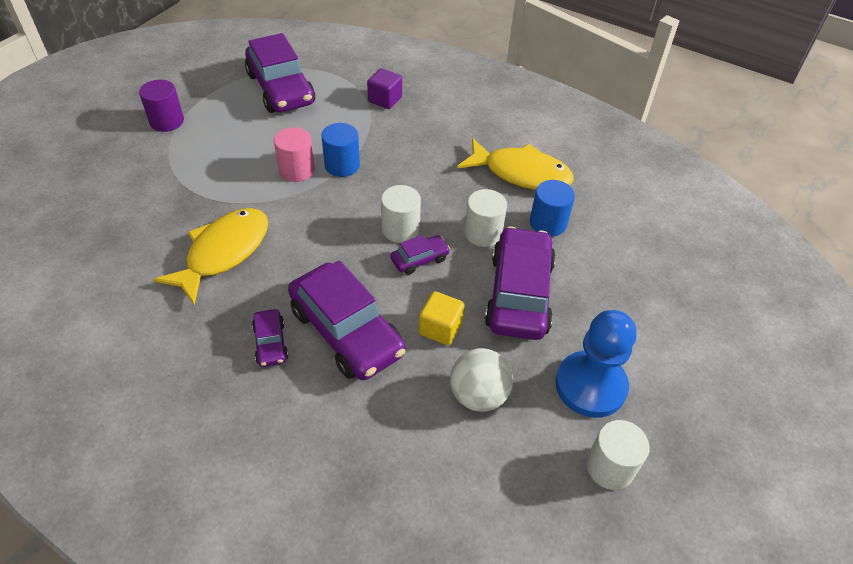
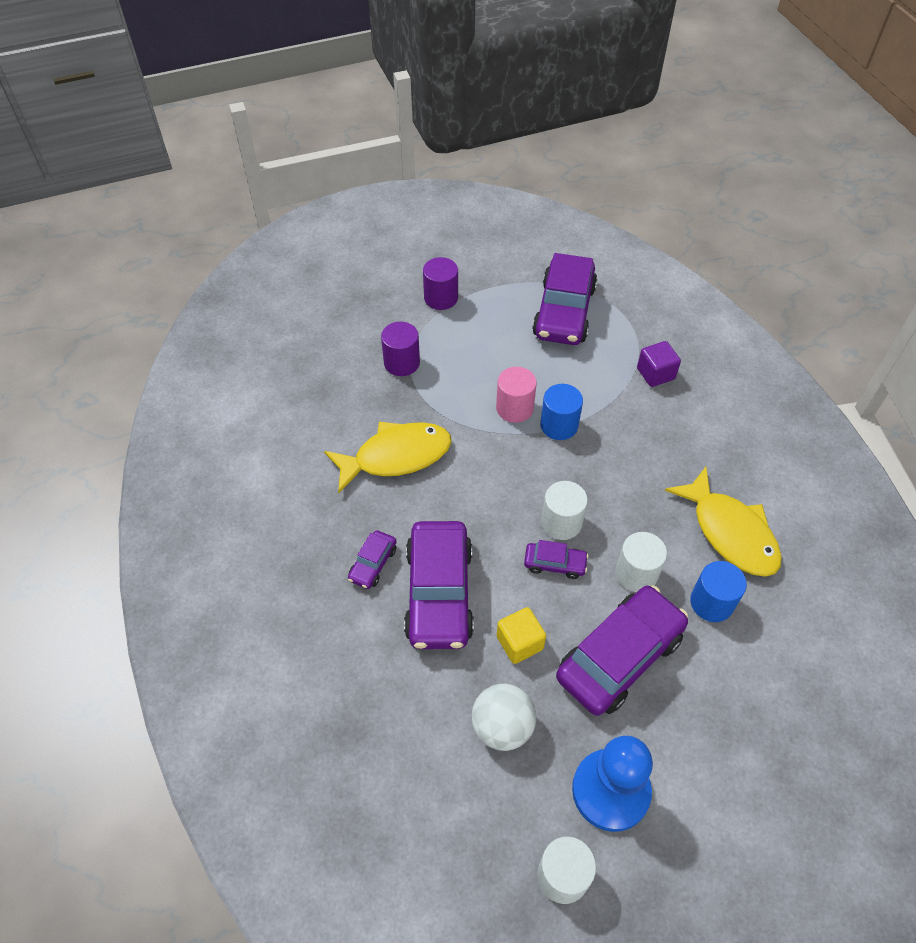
camera: 40 degrees right, 5 degrees up
none -> purple cylinder [381,322,420,376]

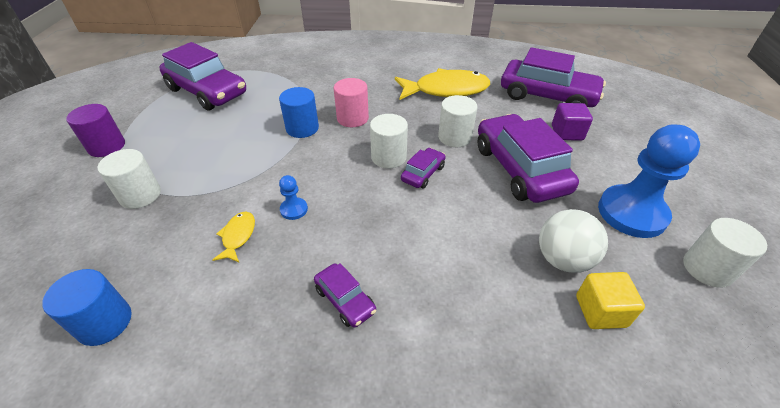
camera: 65 degrees left, 10 degrees down
yellow fish [324,422,452,493] -> yellow fish [212,212,255,262], size x0.46
purple cylinder [381,322,420,376] -> white cylinder [97,149,161,209]
purple car [404,521,474,649] -> purple car moved to [501,47,606,107]
pink cylinder [496,367,537,423] -> pink cylinder moved to [334,78,369,127]
yellow cube [497,607,546,664] -> yellow cube moved to [576,272,645,329]
purple cube [637,341,681,387] -> purple cube moved to [552,103,593,141]
blue cylinder [690,561,747,622] -> blue cylinder moved to [42,269,132,346]
none -> blue pawn [279,175,308,220]

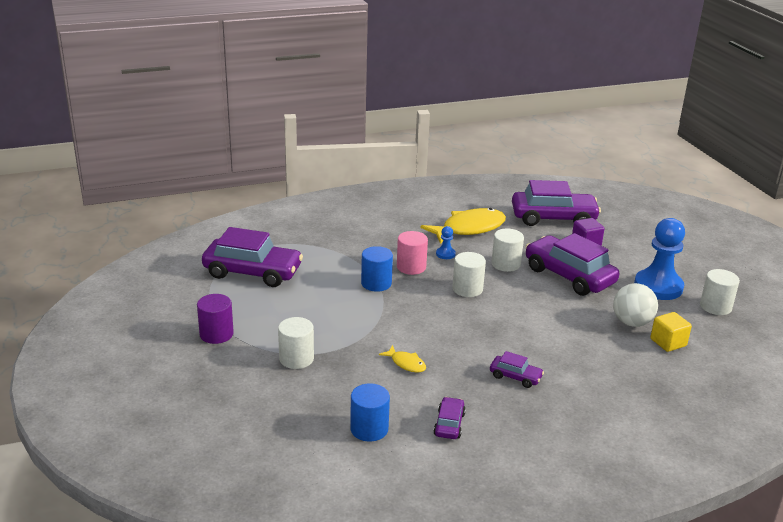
camera: 25 degrees left, 15 degrees down
yellow fish [212,212,255,262] -> yellow fish turned 150 degrees clockwise [379,345,426,373]
blue pawn [279,175,308,220] -> blue pawn moved to [436,226,456,259]
purple car [401,148,446,188] -> purple car moved to [433,397,466,439]

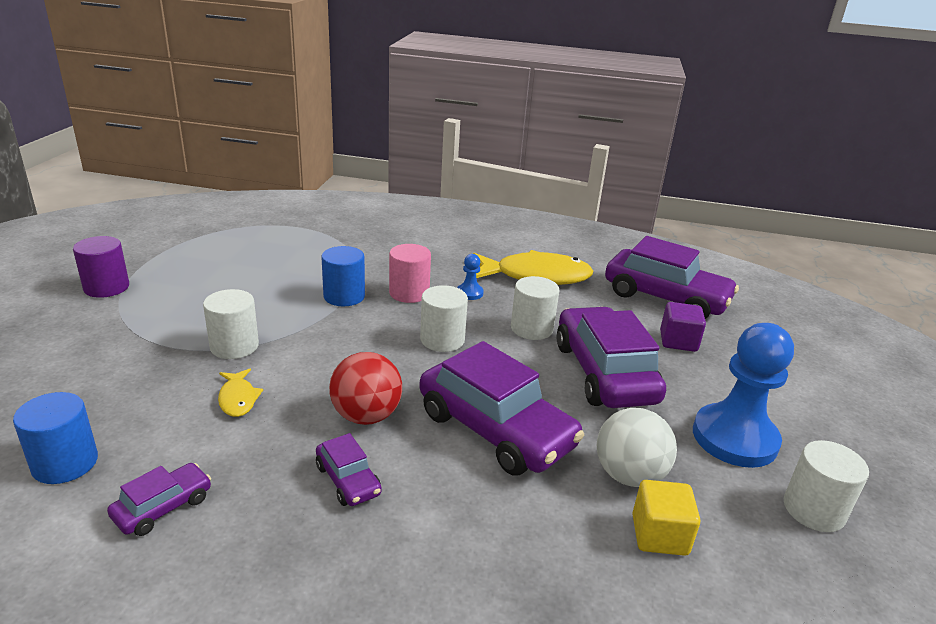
camera: 30 degrees right, 0 degrees up
purple car [202,227,303,287] -> purple car moved to [419,341,584,476]
white cylinder [278,317,314,369] -> white cylinder moved to [203,289,259,359]
none -> red ball [329,352,402,425]

